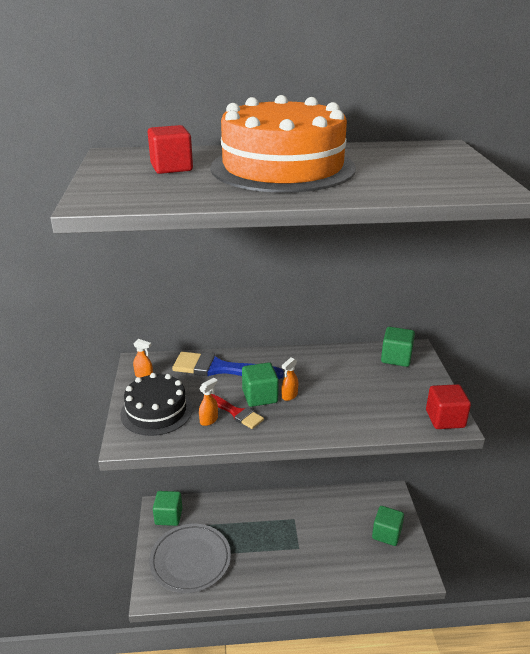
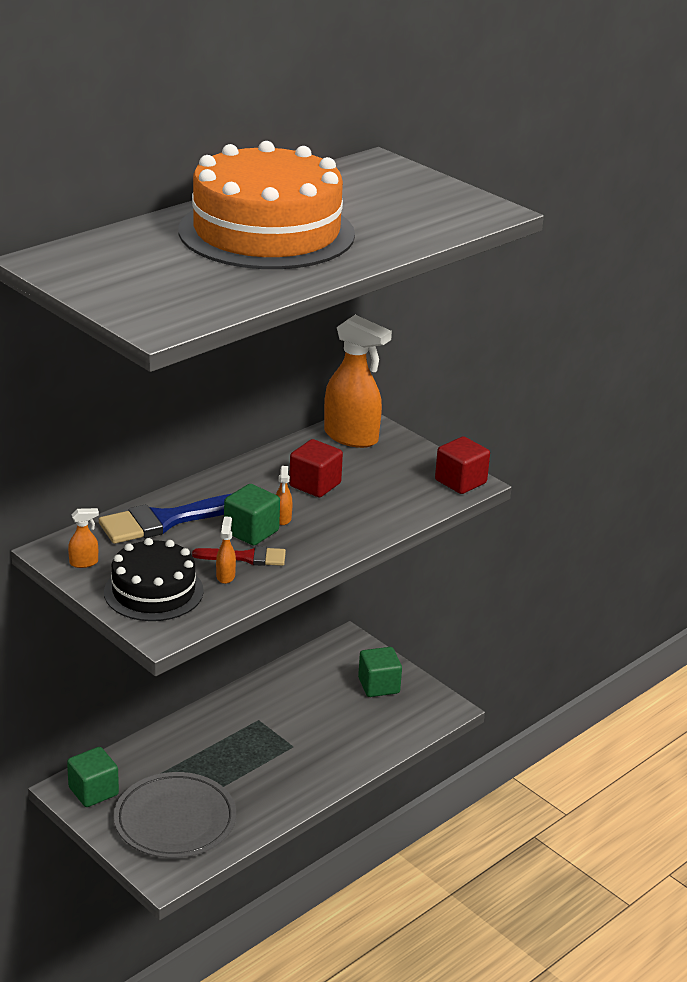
camera: 40 degrees left, 0 degrees up
red cube [148,125,193,174] -> red cube moved to [289,439,343,497]
green cube [381,327,415,367] -> orange spray bottle [324,315,392,448]

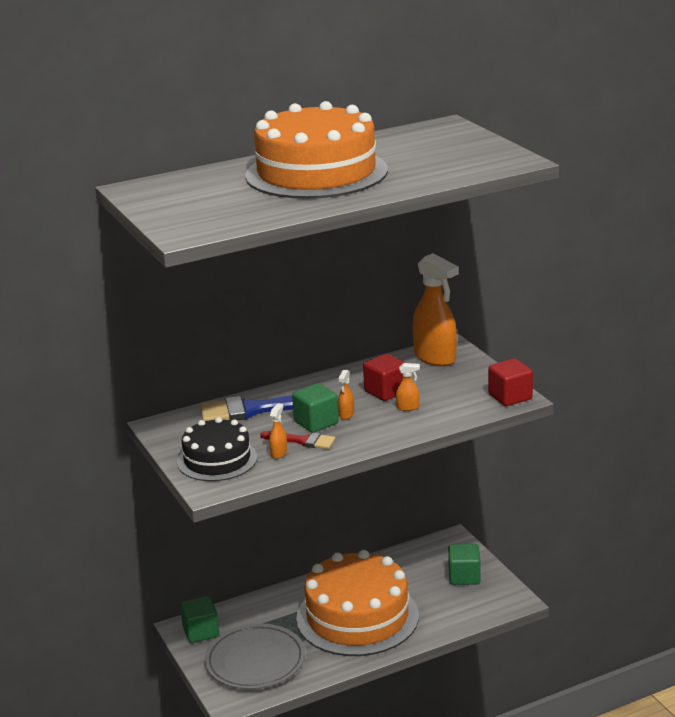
camera: 20 degrees right, 5 degrees down
orange spray bottle [68,508,99,568] -> orange spray bottle moved to [396,363,420,411]
none -> orange cake [296,550,419,656]

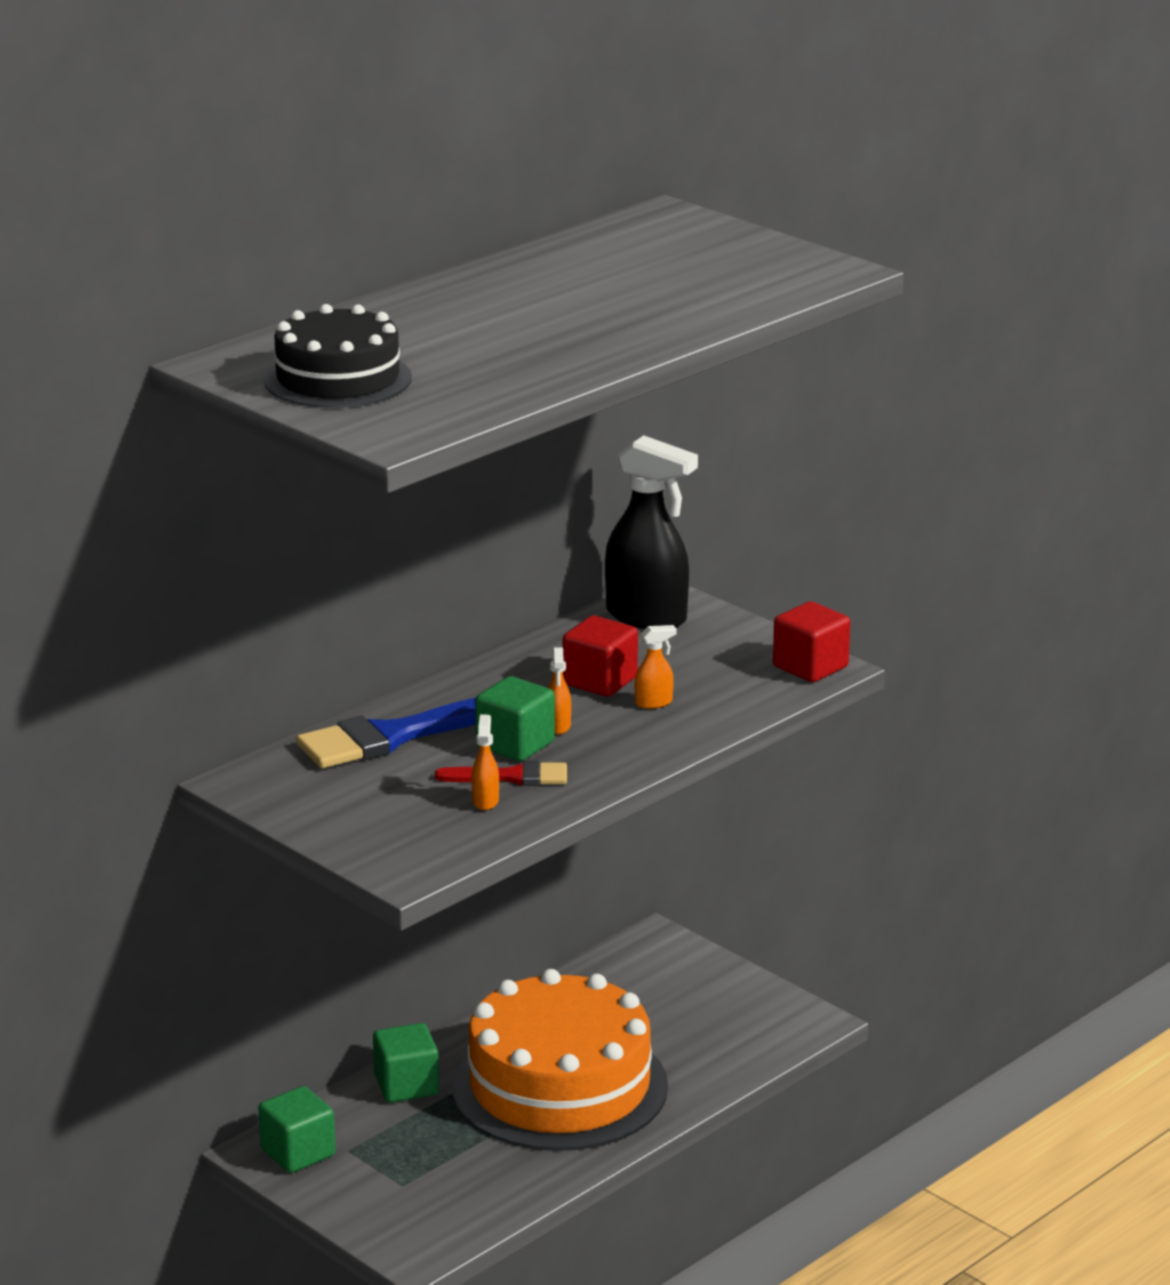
camera: 20 degrees left, 0 degrees up
black cake [177,417,257,481] -> black cake moved to [264,304,412,408]
grey plate [205,624,305,689] -> none
orange cake [245,101,388,199] -> none
orange spray bottle [413,253,459,366] -> black spray bottle [605,435,698,629]
green cube [448,544,480,585] -> green cube moved to [373,1023,439,1103]

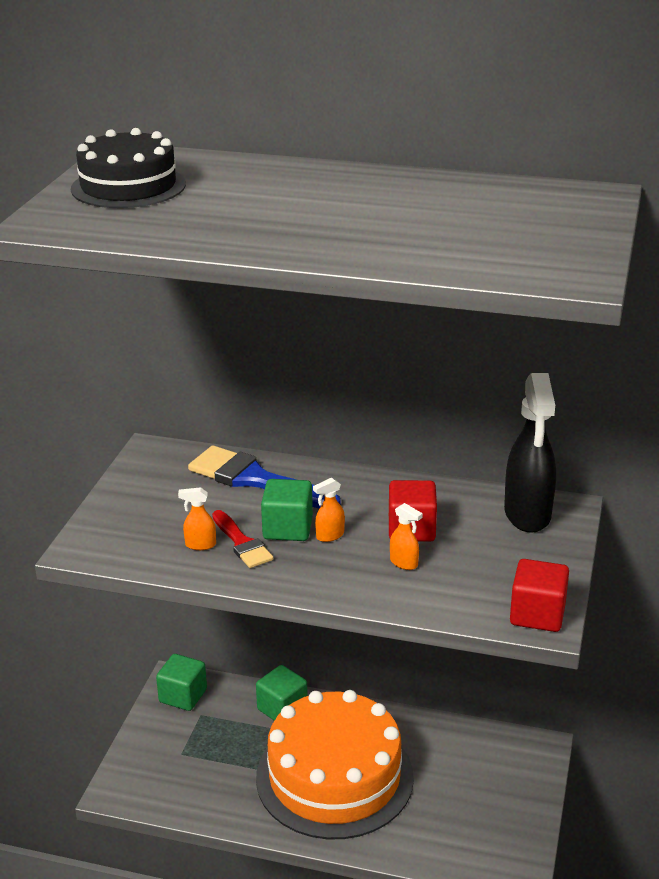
camera: 60 degrees right, 5 degrees up
orange spray bottle [471,715,499,810] -> orange spray bottle turned 150 degrees counterclockwise [178,487,216,550]

